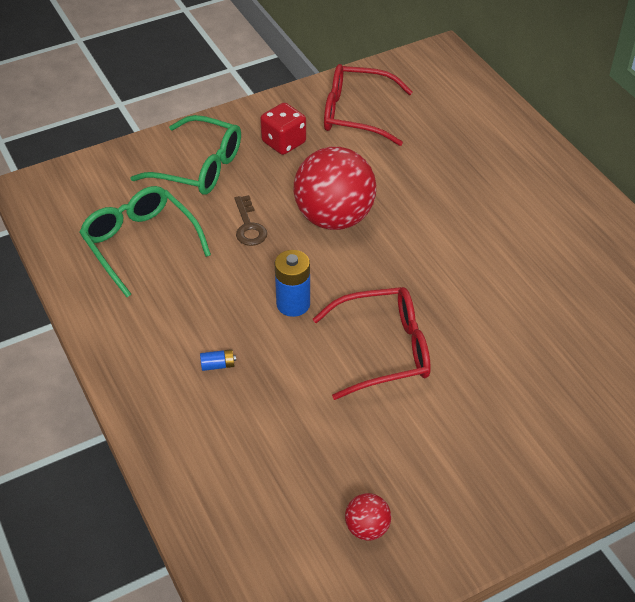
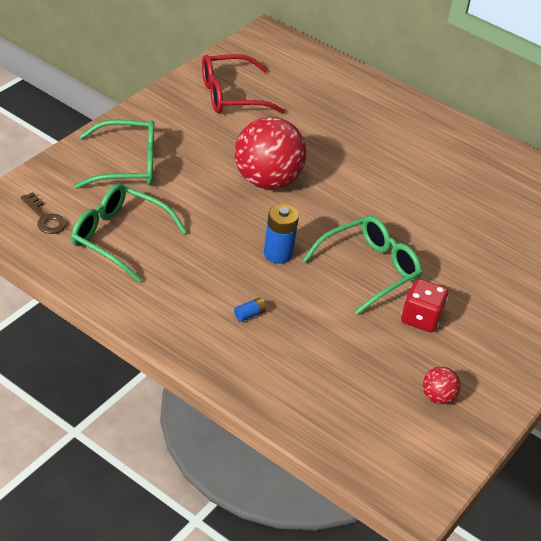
camera: 30 degrees left, 5 degrees down
brown key [235,195,267,246] -> brown key moved to [20,192,67,234]
red dice [260,103,306,155] -> red dice moved to [401,279,448,333]
red glasses [313,287,431,400] -> green glasses [302,216,422,315]

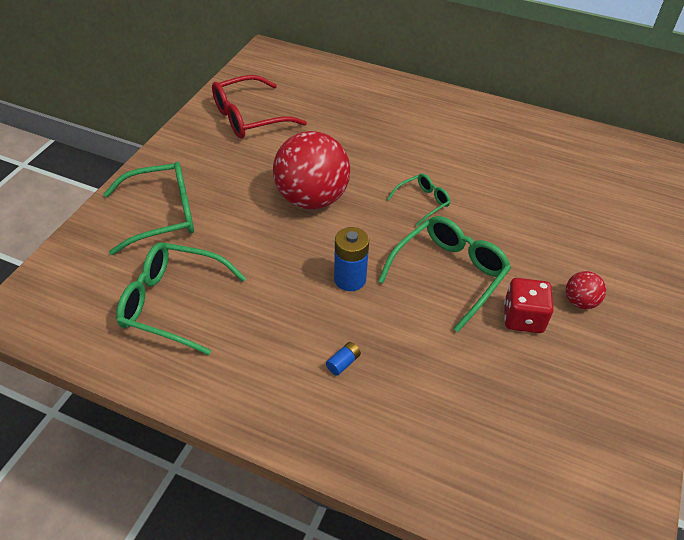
camera: 10 degrees left, 5 degrees up
brown key [20,192,67,234] -> none
red ball [423,367,461,404] -> red ball moved to [566,271,606,309]
none -> green glasses [387,174,451,226]

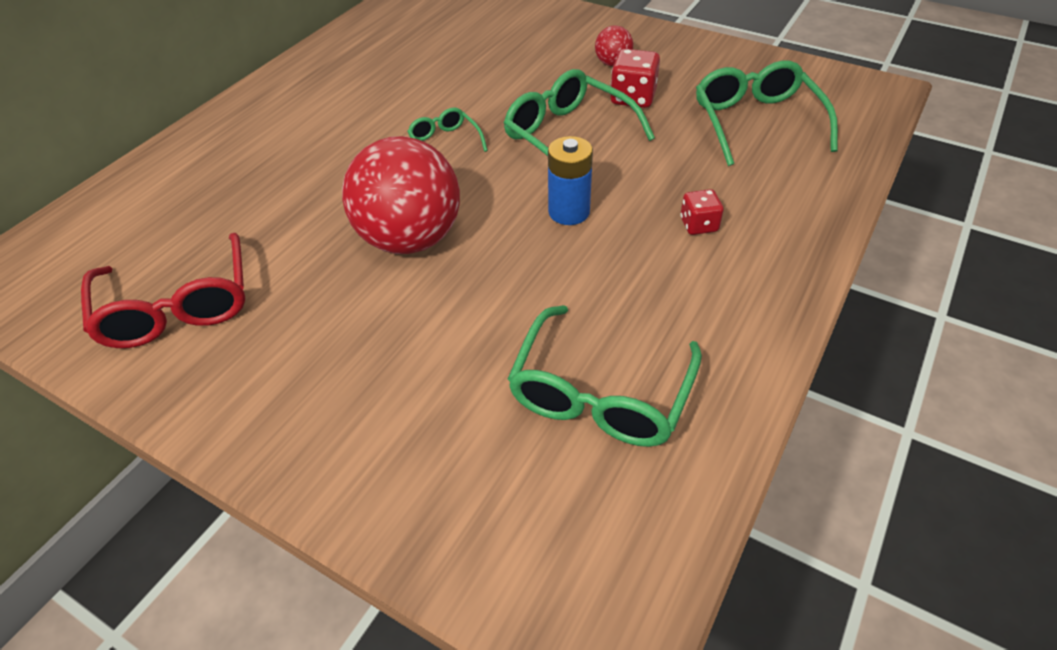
camera: 80 degrees left, 0 degrees up
green glasses [104,162,194,255] -> green glasses moved to [696,60,838,166]
blue battery [326,342,361,376] -> red dice [680,189,724,235]

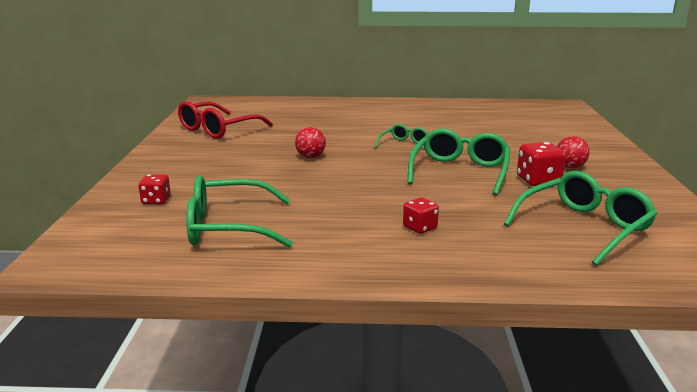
camera: 60 degrees right, 25 degrees down
red ball [342,136,460,254] -> red ball [295,127,326,158], size x0.44
blue battery [548,136,593,225] -> none
none -> red dice [138,174,171,204]

